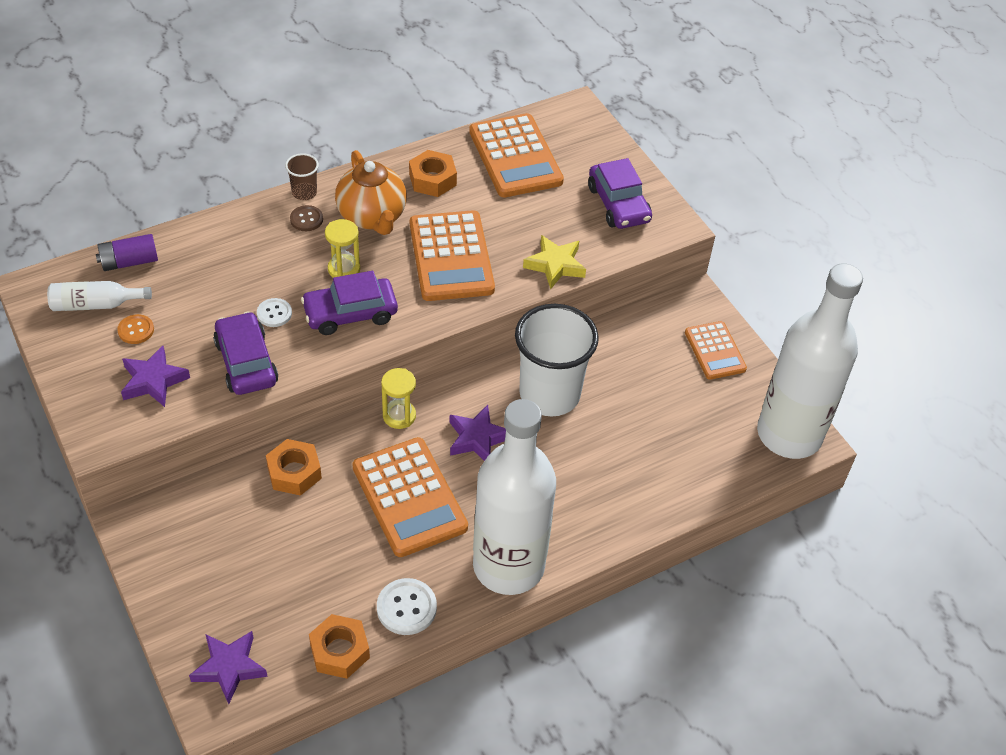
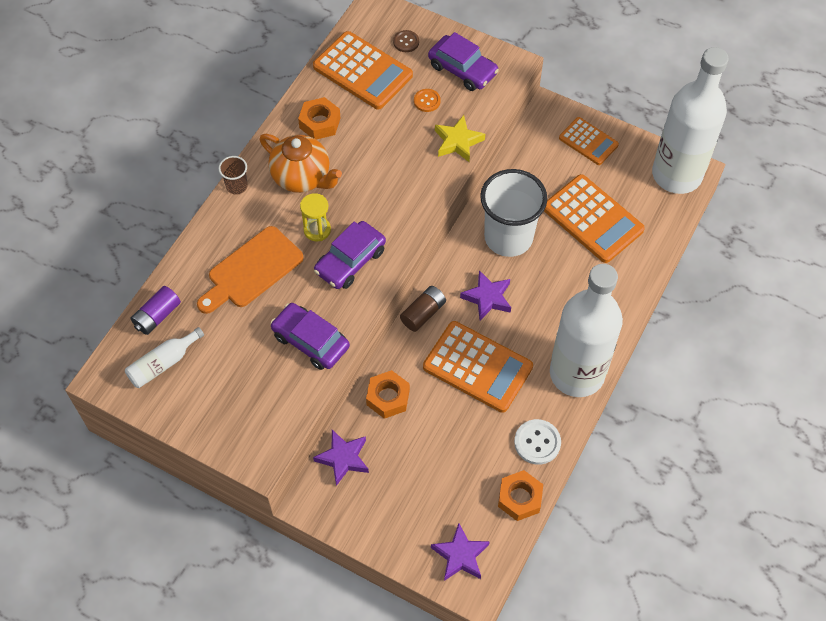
camera: 30 degrees left, 10 degrees up
orange button [117,314,154,344] -> orange button moved to [414,89,441,112]
purple star [121,346,190,407] -> purple star moved to [313,430,369,486]
white button [257,298,292,327] -> none
brown button [290,205,323,231] -> brown button moved to [393,30,419,52]
yellow hourglass [381,368,416,429] -> brown battery [400,286,446,332]
orange calculator [410,210,495,301] -> orange calculator moved to [544,174,645,263]
none -> orange cutting board [197,226,304,314]

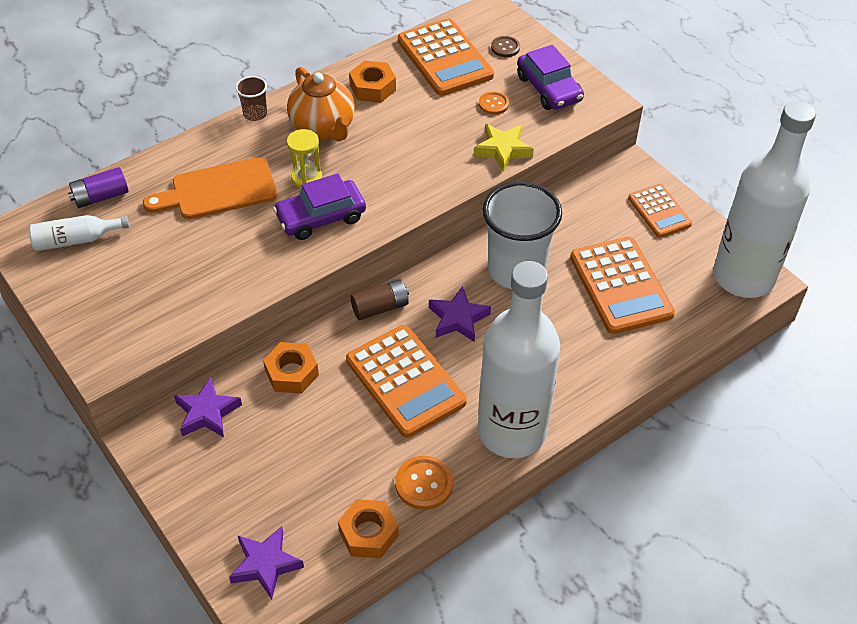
camera: 25 degrees right, 10 degrees down
purple car [270,303,350,370] -> none
white button [514,419,561,465] -> orange button [395,456,453,510]

